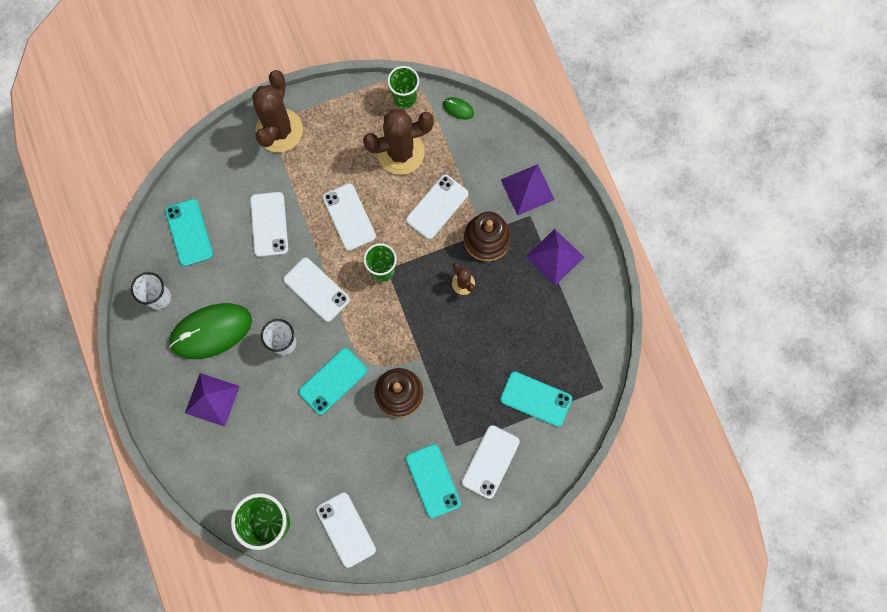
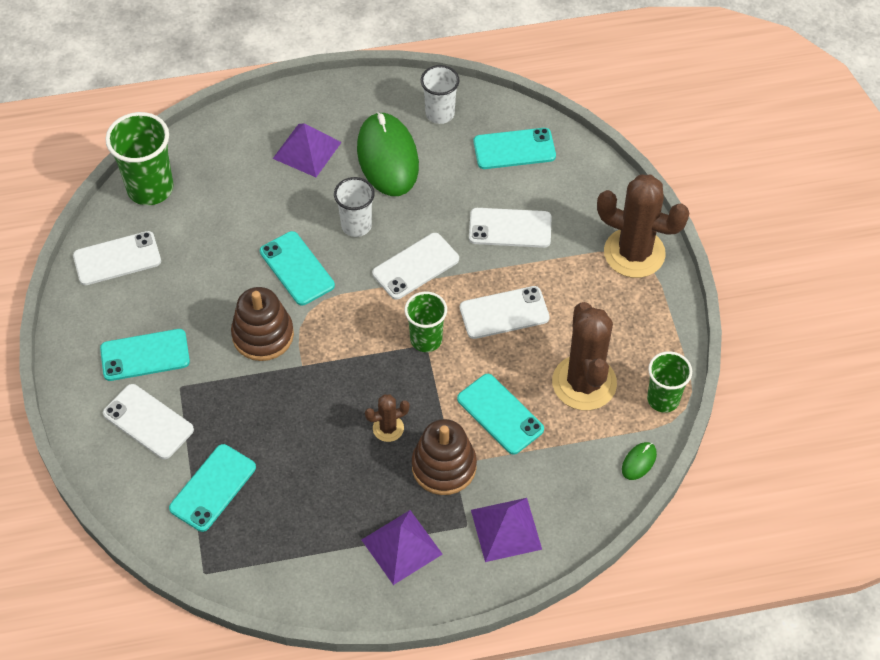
camera: 100 degrees right, 20 degrees down
white phone [406,175,469,239] -> turquoise phone [457,374,544,455]

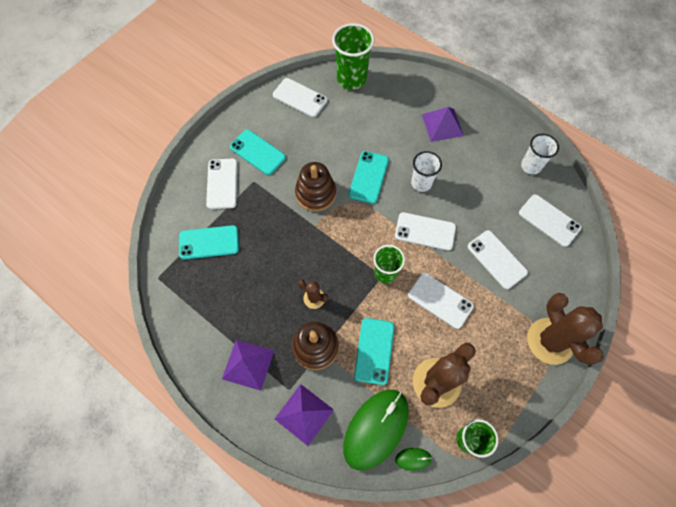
camera: 50 degrees right, 10 degrees up
green mouse [357,112,419,196] -> green mouse moved to [343,390,409,470]
turquoise phone [473,128,556,169] -> white phone [519,194,582,247]

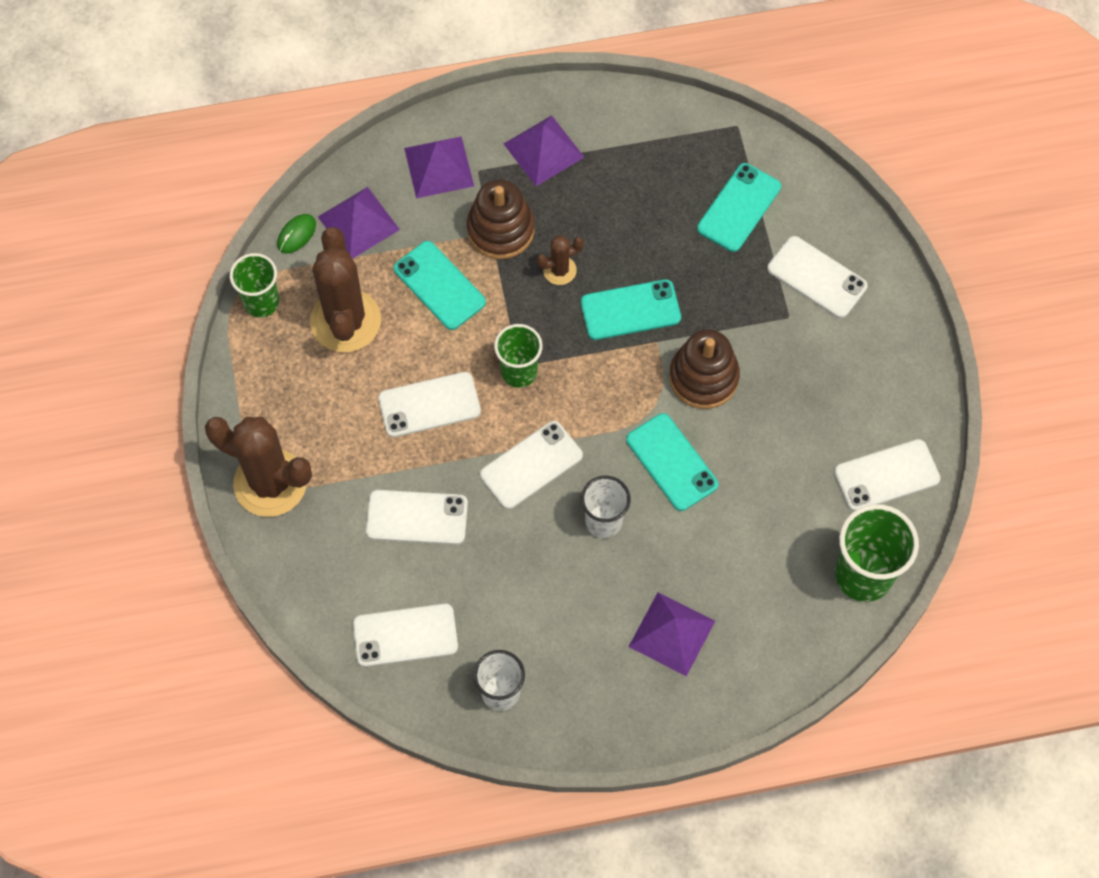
camera: 130 degrees right, 0 degrees up
turquoise phone [230,130,286,175] -> turquoise phone moved to [581,279,681,340]
green mouse [343,390,409,470] -> purple pyramid [318,187,400,259]

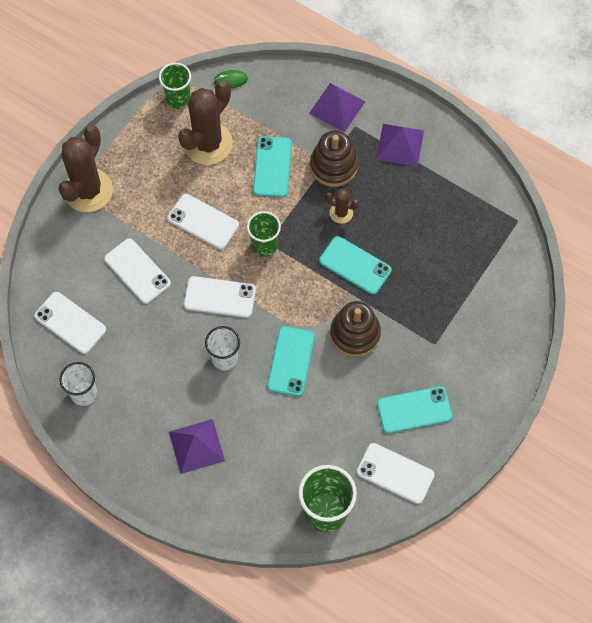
camera: 45 degrees right, 0 degrees up
brown cactus [205,417,312,517] -> brown cactus turned 45 degrees clockwise [58,125,113,212]
purple pyramid [318,187,400,259] -> none
turquoise phone [697,163,781,252] -> turquoise phone moved to [377,386,452,433]
white phone [767,236,868,318] -> none

